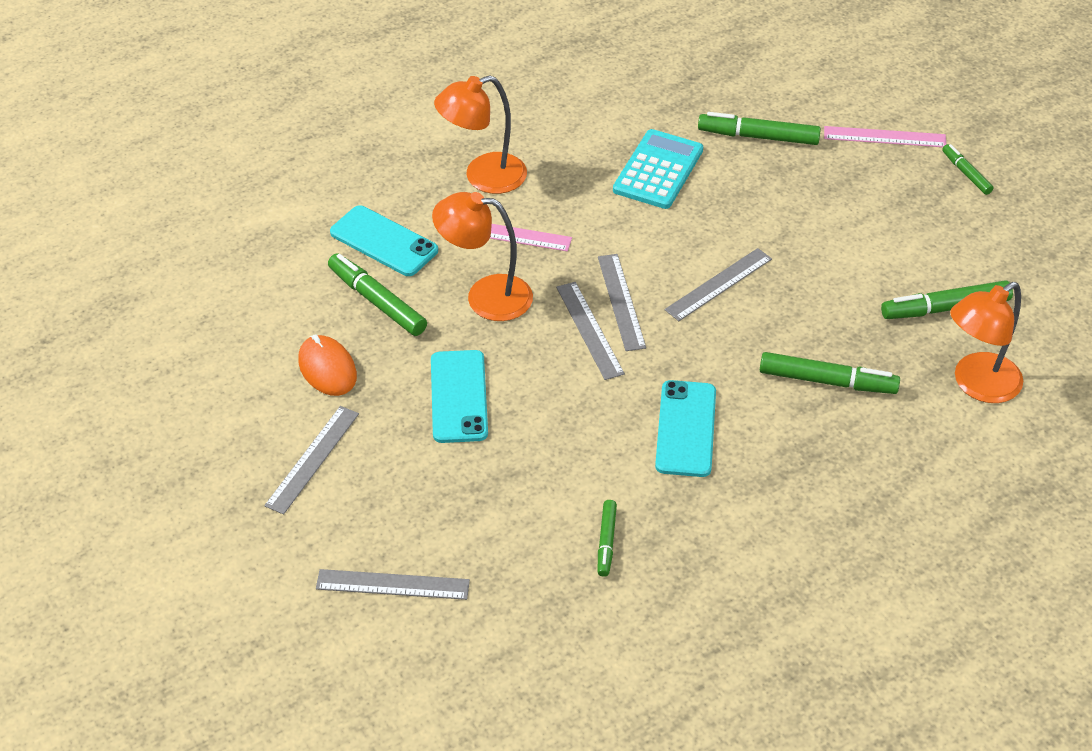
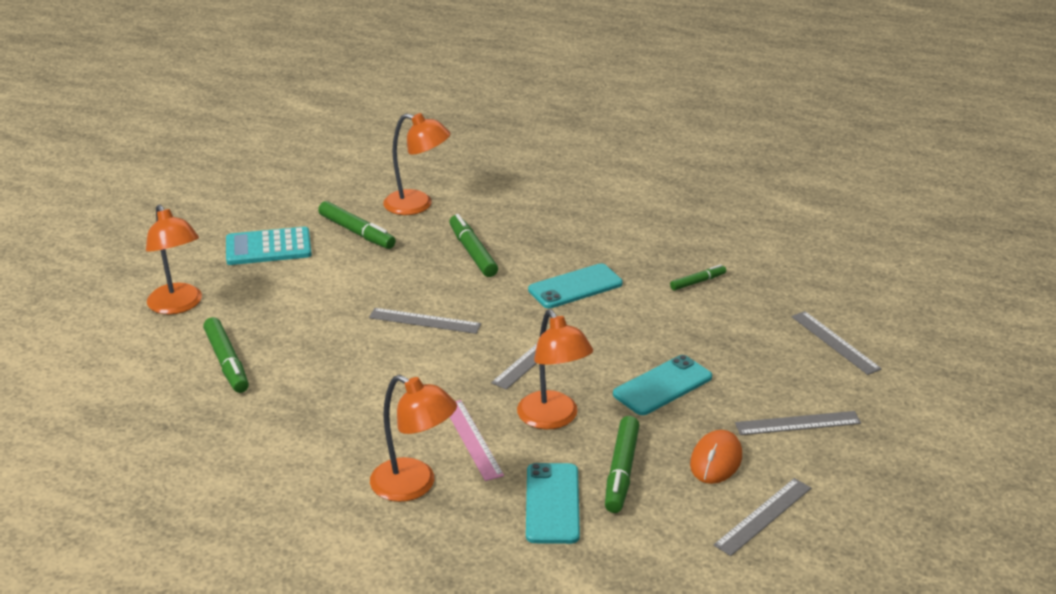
camera: 125 degrees left, 15 degrees down
grey ruler [598,254,646,351] -> grey ruler moved to [714,478,811,556]
turquoise calculator [613,129,703,209] -> turquoise calculator moved to [226,227,312,265]
pink ruler [824,126,946,147] -> orange lamp [146,204,202,315]
green marker [942,144,993,195] -> none

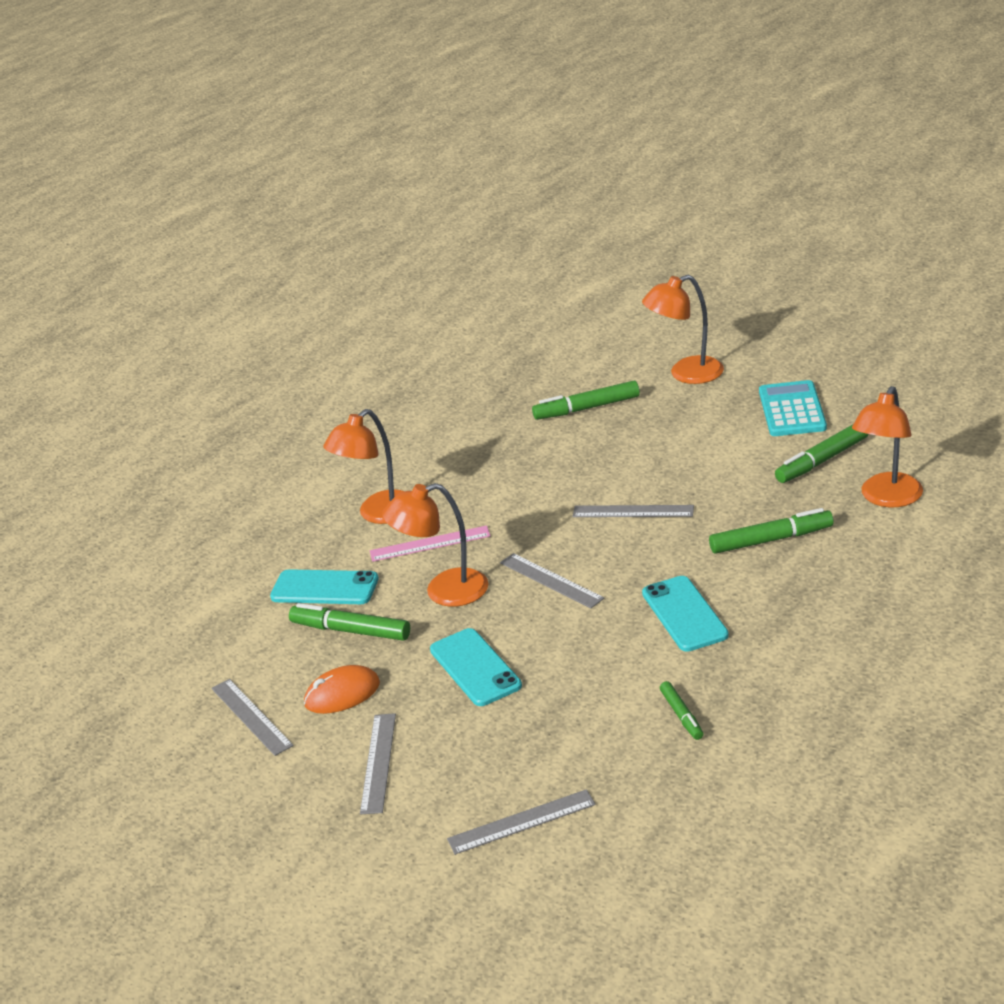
camera: 105 degrees right, 0 degrees up
grey ruler [369,308,481,334] -> grey ruler turned 75 degrees clockwise [573,505,694,517]
orange mouse [690,430,742,484] -> orange mouse turned 60 degrees counterclockwise [304,665,380,714]

